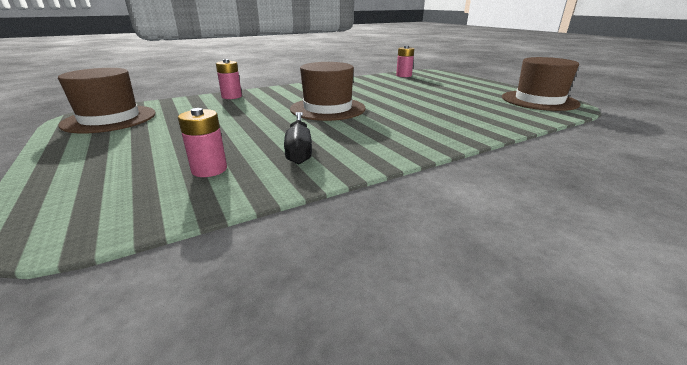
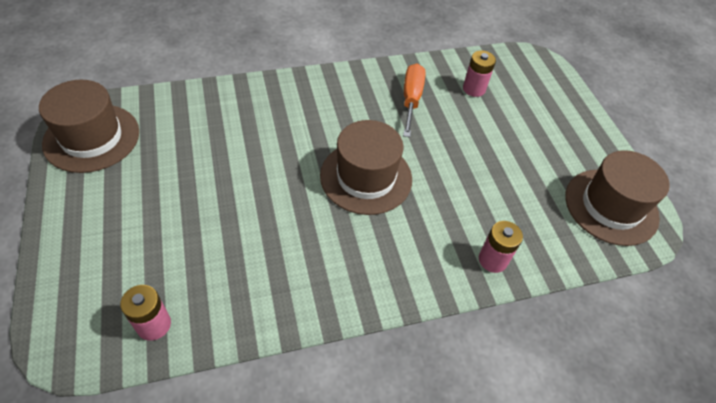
camera: 170 degrees left, 25 degrees up
black screwdriver [284,112,312,164] -> orange screwdriver [403,63,426,137]

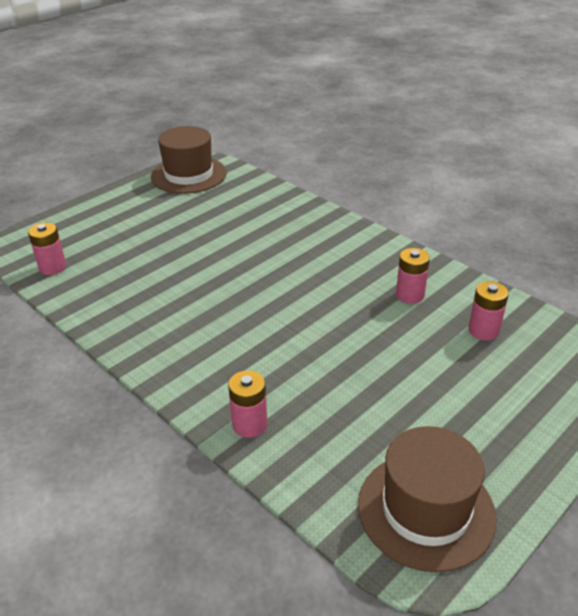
camera: 65 degrees right, 15 degrees down
brown hat [320,120,412,215] -> none
orange screwdriver [403,63,426,137] -> pink battery [396,248,430,304]

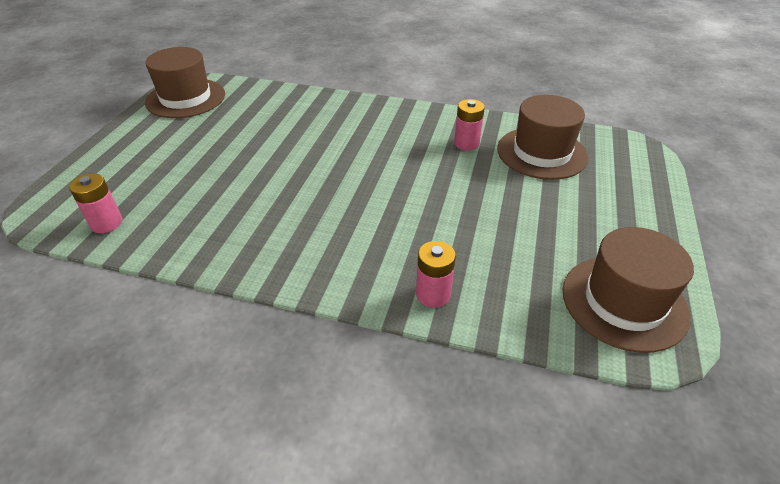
camera: 30 degrees left, 5 degrees up
pink battery [468,281,509,341] -> brown hat [497,95,588,180]

